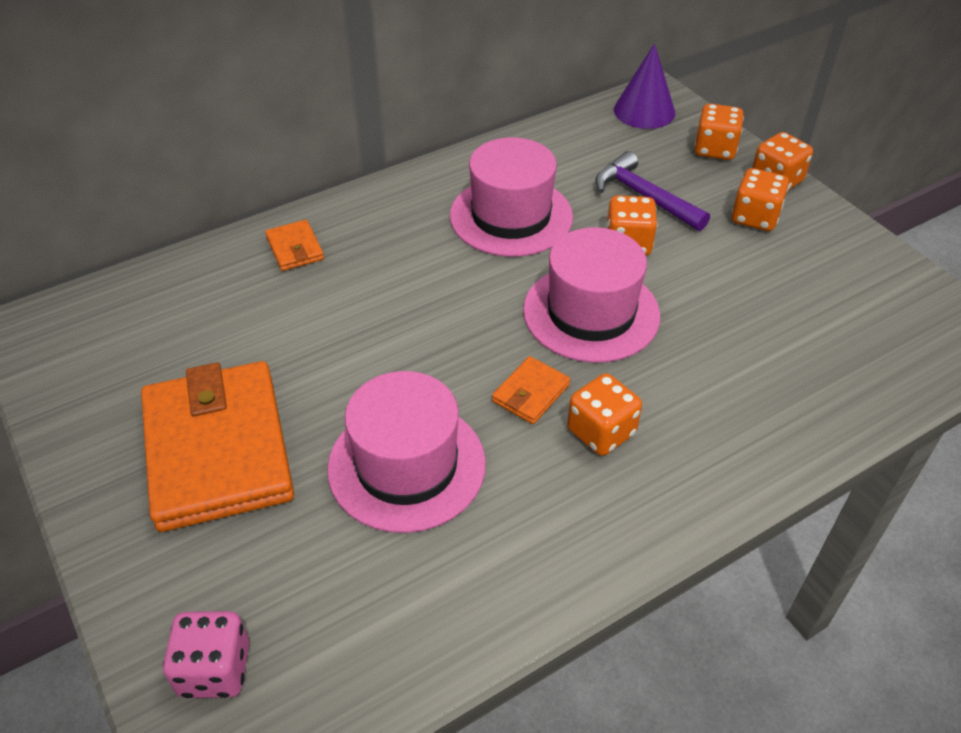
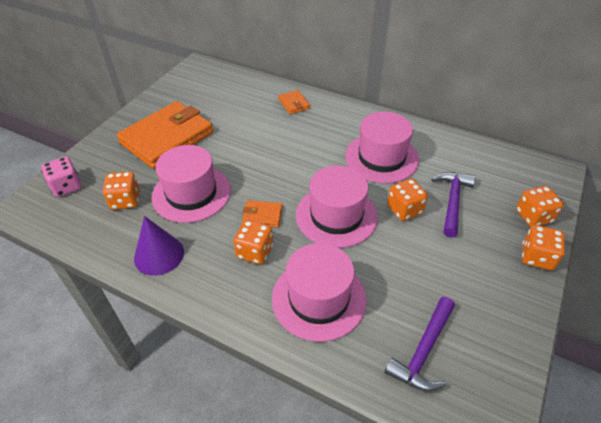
camera: 60 degrees right, 0 degrees up
orange wallet [265,220,324,271] -> orange wallet turned 60 degrees counterclockwise [278,90,310,114]
purple cone [614,43,675,129] -> purple cone moved to [134,216,184,276]
orange dice [732,168,789,231] -> orange dice moved to [103,171,140,210]
none -> pink hat [272,243,367,342]
none -> purple hammer [384,297,455,392]

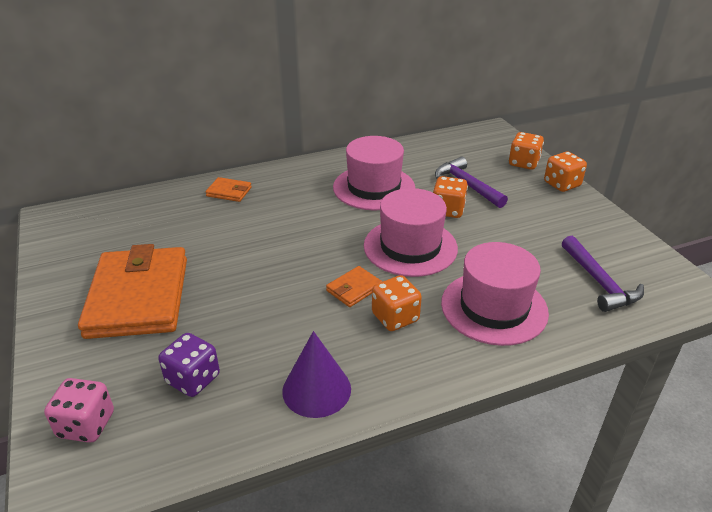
camera: 50 degrees left, 10 degrees down
orange dice [103,171,140,210] -> purple dice [159,333,220,397]
pink hat [152,145,231,223] -> none

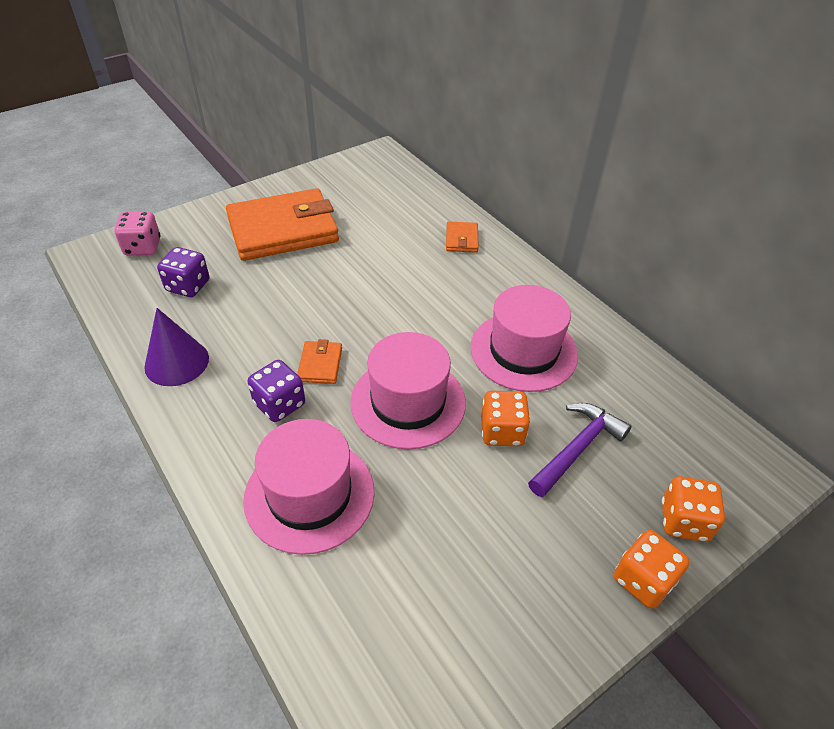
camera: 75 degrees right, 10 degrees up
orange wallet [326,266,382,307] -> orange wallet turned 60 degrees clockwise [297,339,342,384]
orange dice [372,275,422,331] -> purple dice [248,360,305,422]
purple hammer [562,236,644,312] -> none

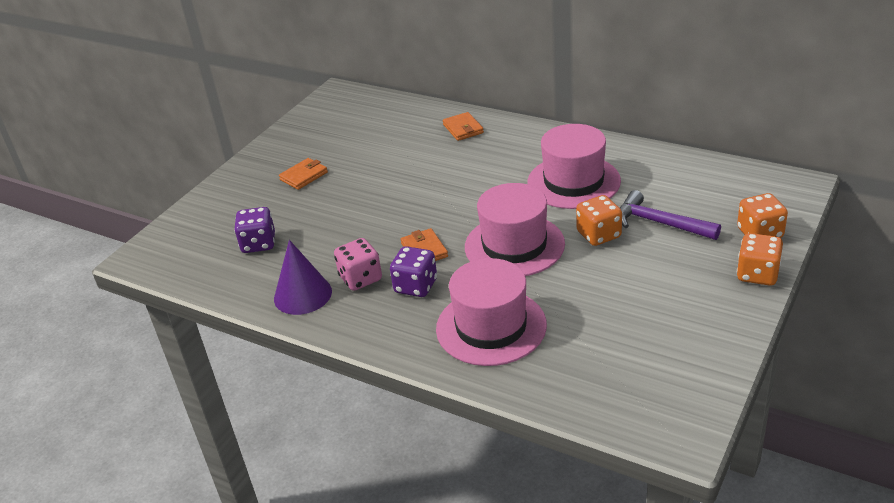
camera: 20 degrees left, 10 degrees down
pink dice [115,211,161,256] -> pink dice moved to [334,238,382,291]
orange wallet [226,188,339,261] -> orange wallet [279,158,328,190], size x0.42
purple hammer [528,403,631,497] -> purple hammer turned 75 degrees counterclockwise [620,190,721,240]

